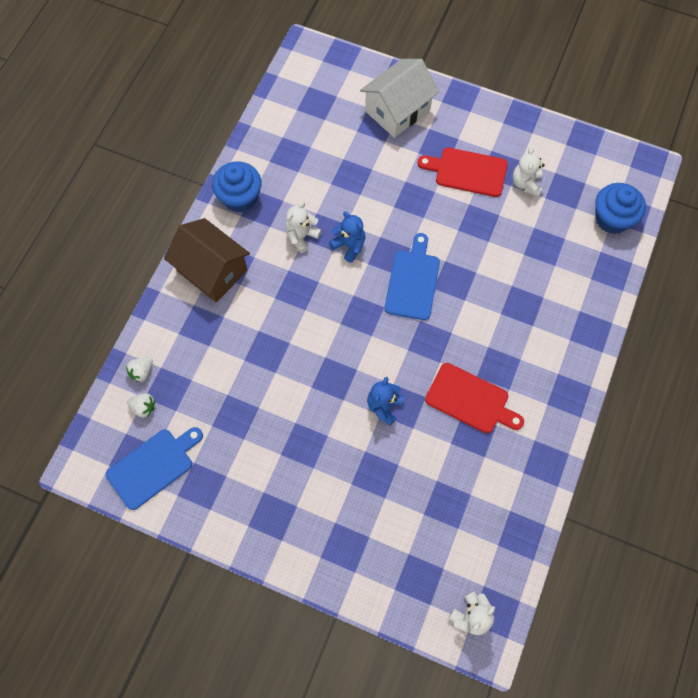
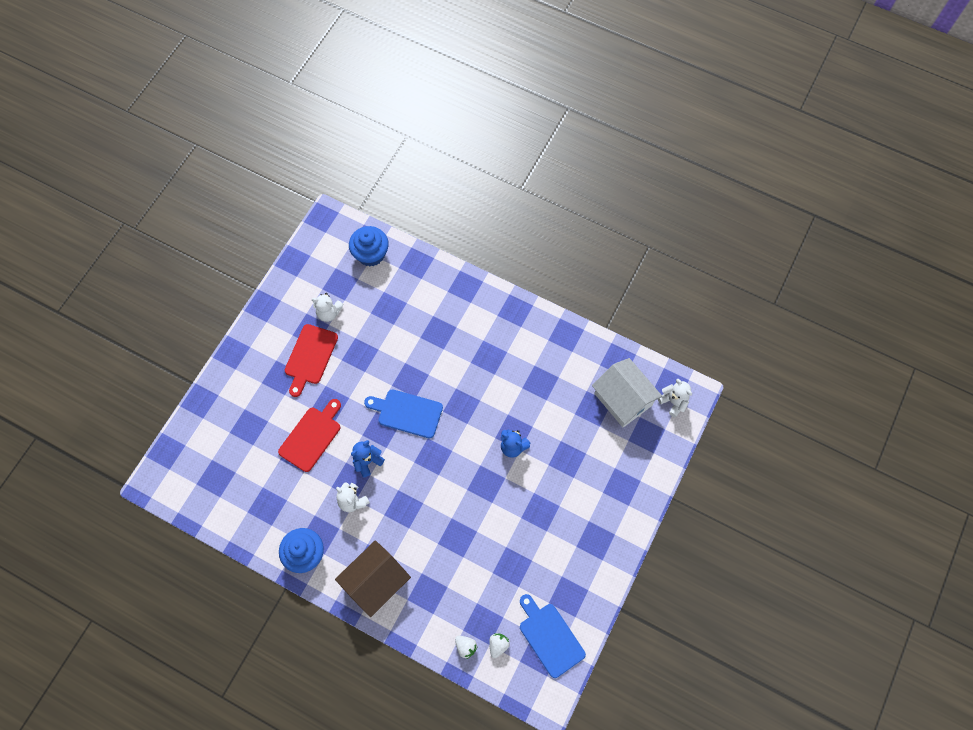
camera: 85 degrees left, 0 degrees up
white house [360,59,439,138] -> white house moved to [592,358,662,427]
red cutting board [425,363,524,433] -> red cutting board moved to [278,399,341,472]

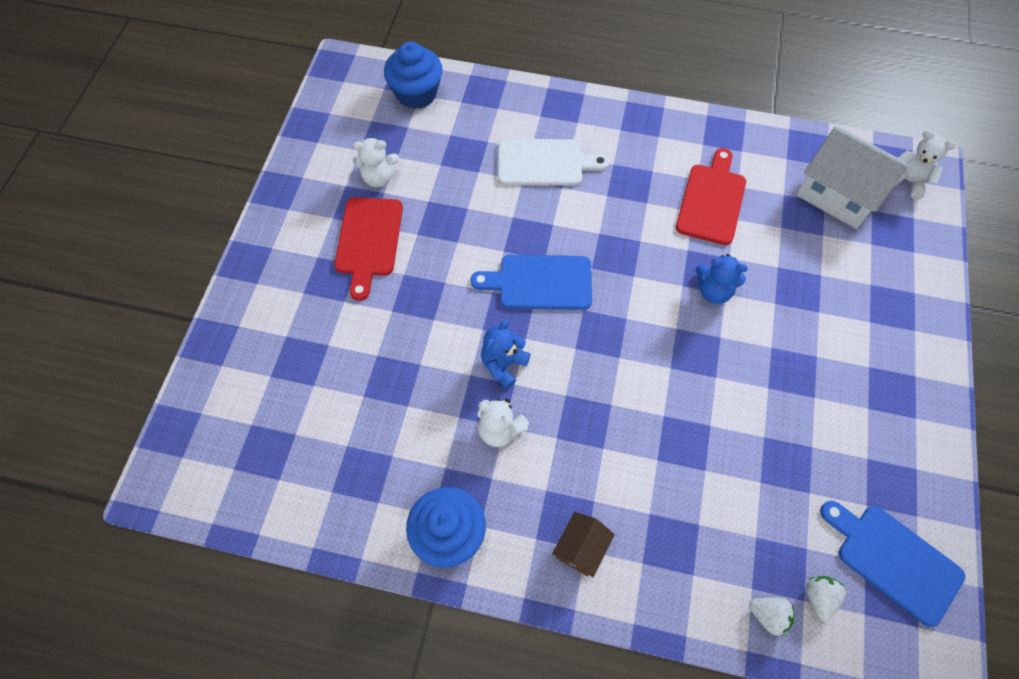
camera: 15 degrees left, 5 degrees down
red cutting board [278,399,341,472] -> red cutting board moved to [676,148,746,245]
brown house [335,540,411,617] -> brown house [552,512,615,577], size x0.51
none -> white cutting board [498,139,610,186]

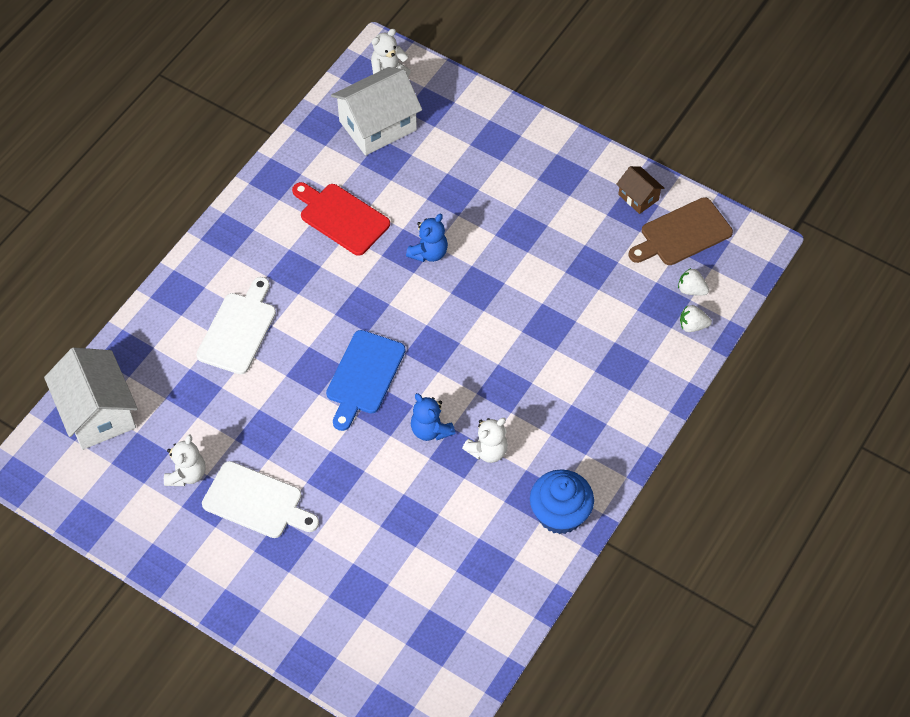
camera: 70 degrees left, 5 degrees down
red cutting board [334,197,403,301] -> white cutting board [202,461,319,538]
blue cupcake [384,42,443,109] -> white house [44,347,138,450]
brown house [552,512,615,577] -> brown house moved to [616,166,664,214]
white strawberry [749,597,794,636] -> white strawberry turned 135 degrees counterclockwise [680,305,712,332]
blue cutting board [820,501,965,627] -> brown cutting board [629,197,733,265]

